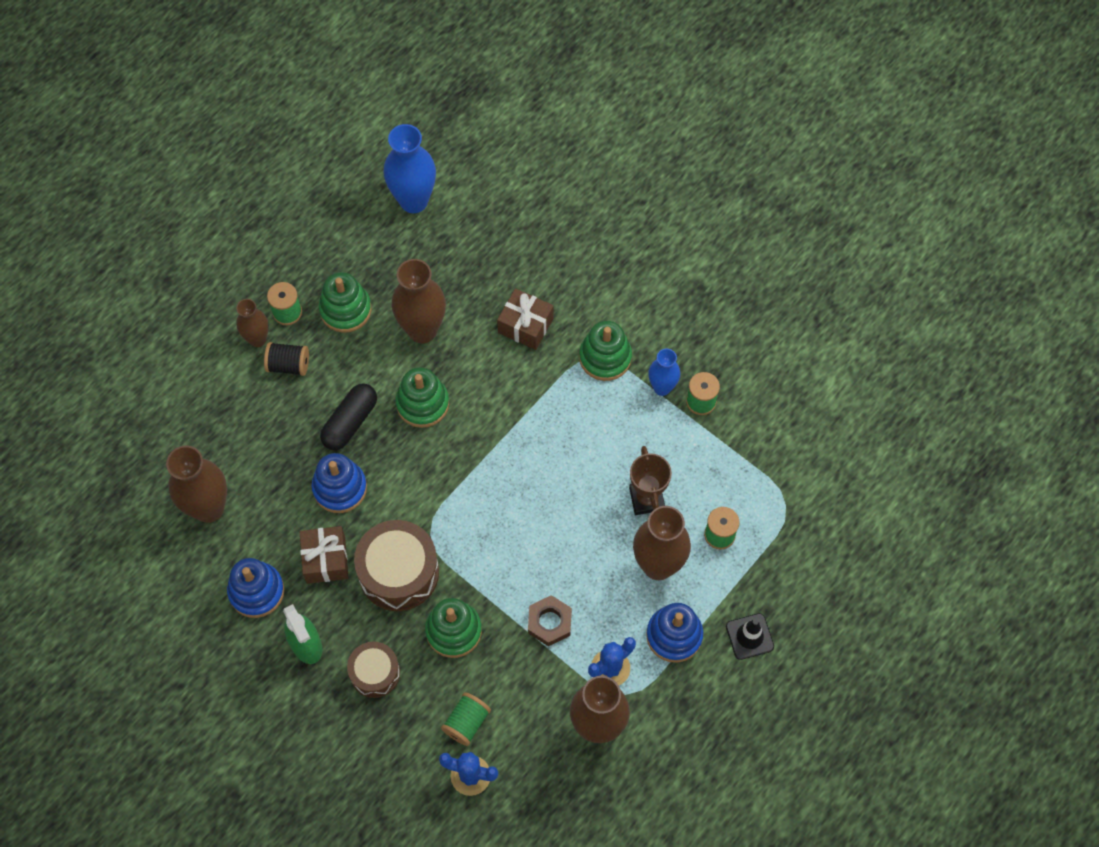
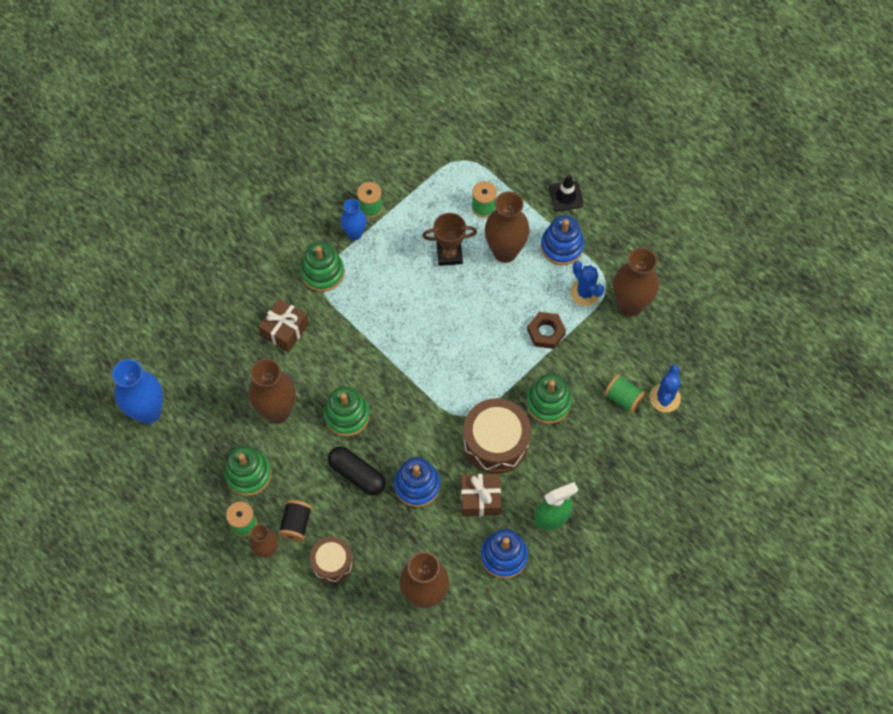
camera: 85 degrees left, 0 degrees up
brown drum [347,642,400,698] -> brown drum moved to [310,537,353,583]

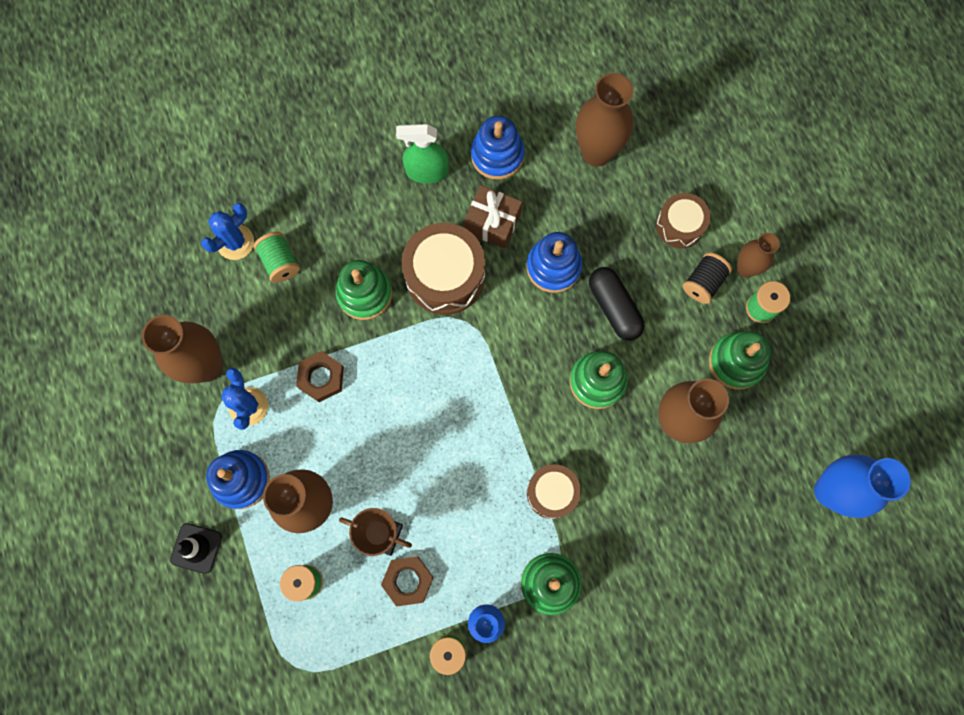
camera: 155 degrees left, 10 degrees up
brown gift [258,298,309,352] -> none
none -> brown nut [381,556,434,607]
none -> brown drum [527,464,581,519]

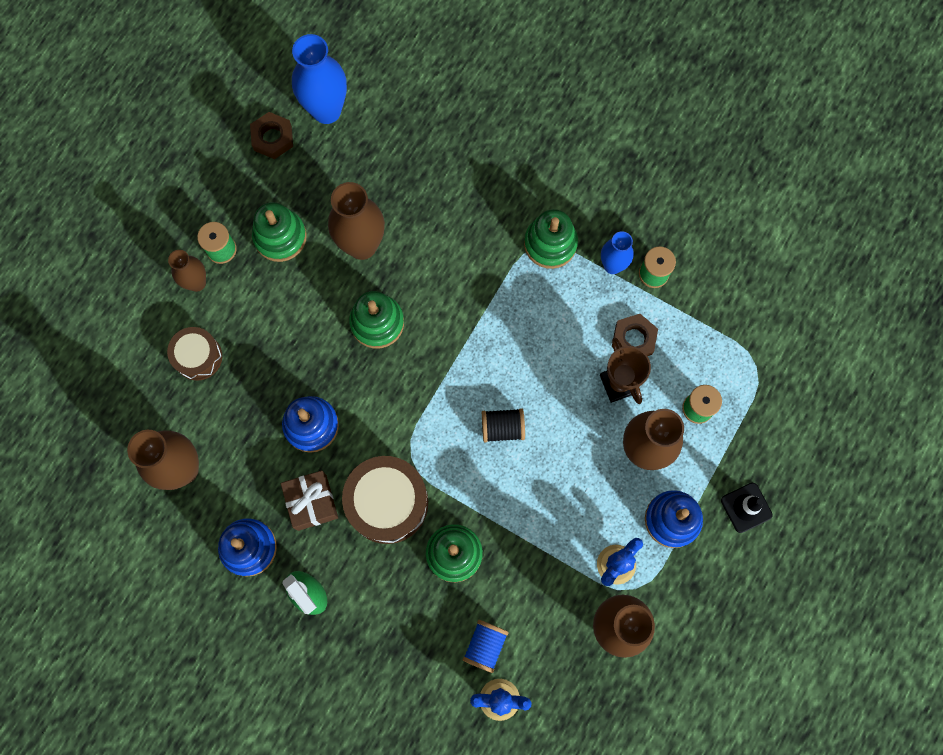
camera: 130 degrees left, 0 degrees up
green spool [254,232,300,283] -> blue spool [463,620,509,673]
brown nut [296,351,344,402] -> brown nut moved to [250,112,293,159]
brown drum [527,464,581,519] -> none
black capsule [589,267,645,341] -> none
black spool [683,252,732,304] -> black spool moved to [482,408,525,443]

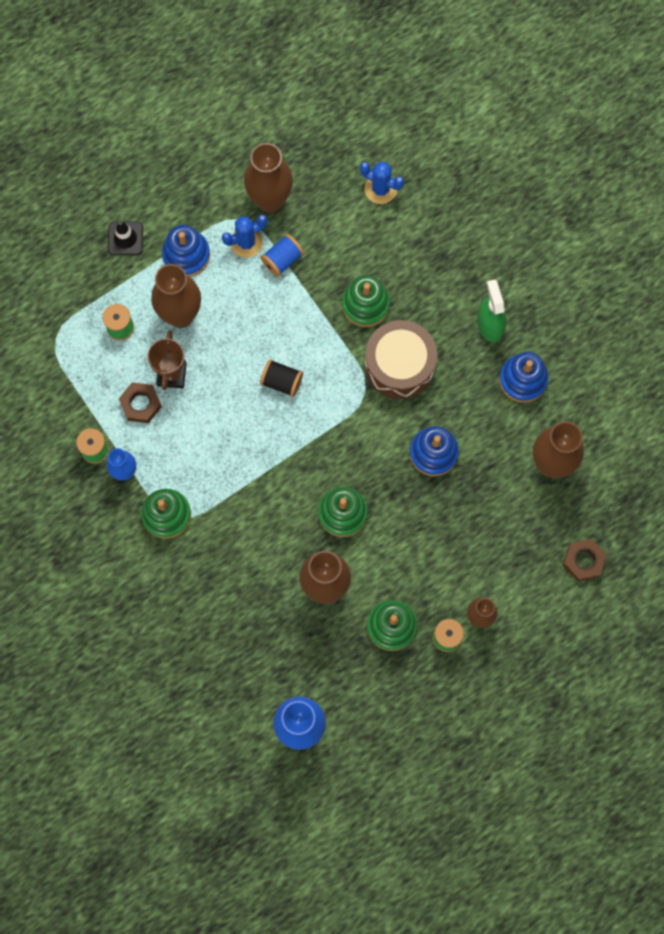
camera: 155 degrees left, 0 degrees up
brown drum [167,327,222,381] -> none
brown nut [250,112,293,159] -> brown nut moved to [563,539,607,581]
brown gift [281,470,338,531] -> none
blue spool [463,620,509,673] -> blue spool moved to [261,234,304,277]

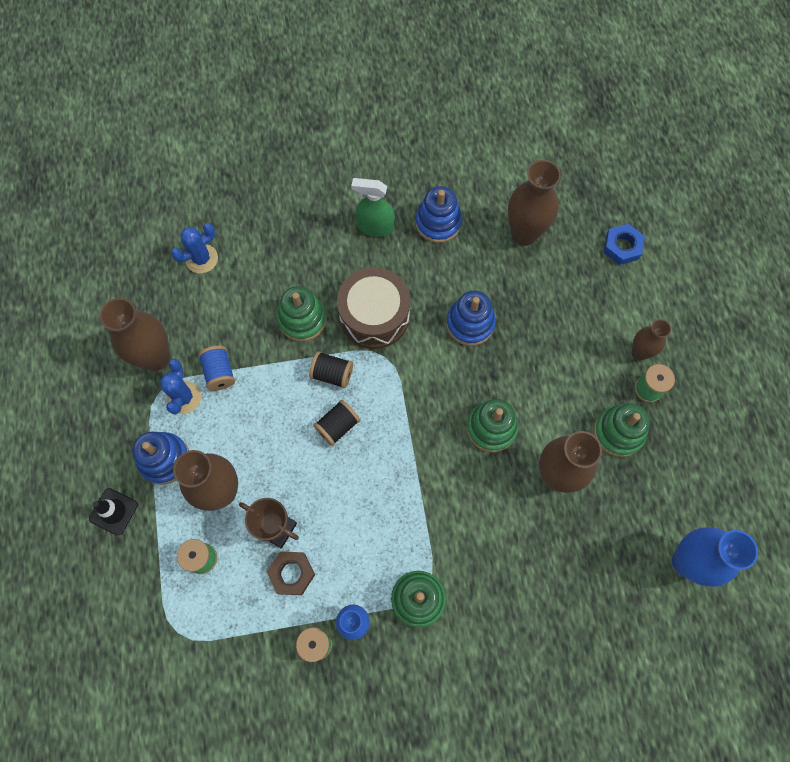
camera: 65 degrees left, 5 degrees down
brown nut [563,539,607,581] -> blue nut [603,224,645,265]
none -> black spool [309,351,353,389]

